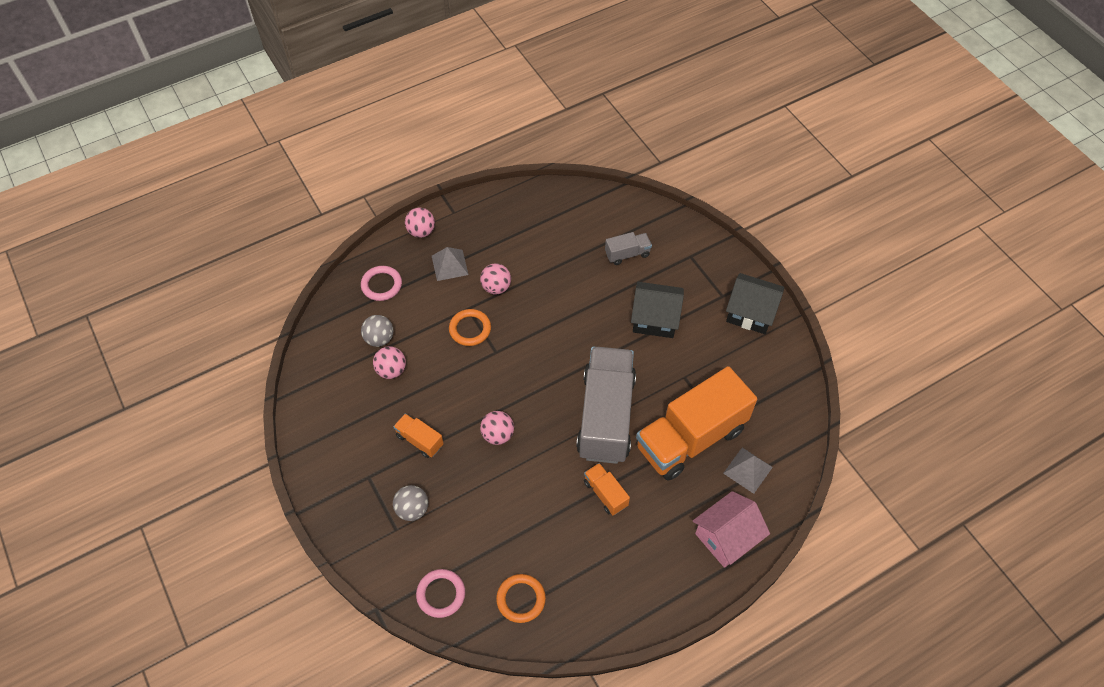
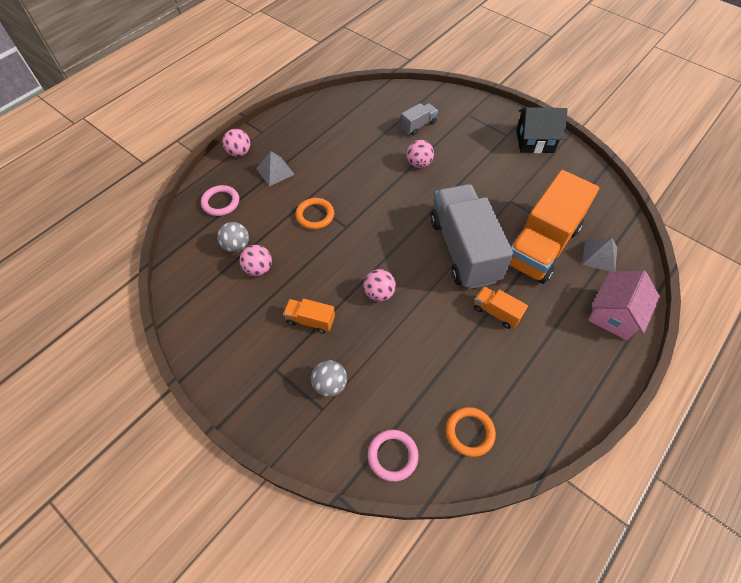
camera: 20 degrees left, 0 degrees up
pink ball [480,263,511,295] -> pink ball moved to [407,140,434,168]
black house [631,282,684,338] -> none

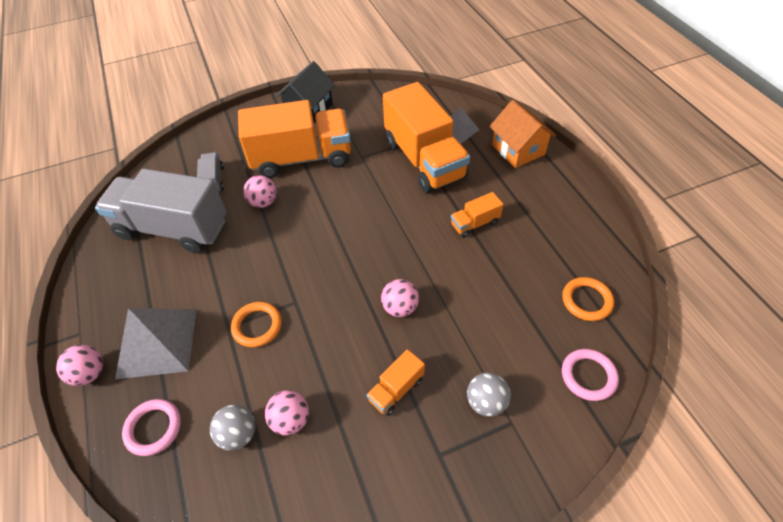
camera: 60 degrees left, 5 degrees down
grey pyramid [256,151,295,186] -> grey pyramid [115,308,197,379], size x1.74
grey truck [430,184,514,289] -> grey truck moved to [95,169,226,253]
pink house [588,270,660,340] -> orange house [489,100,556,168]
none -> orange truck [238,100,351,178]

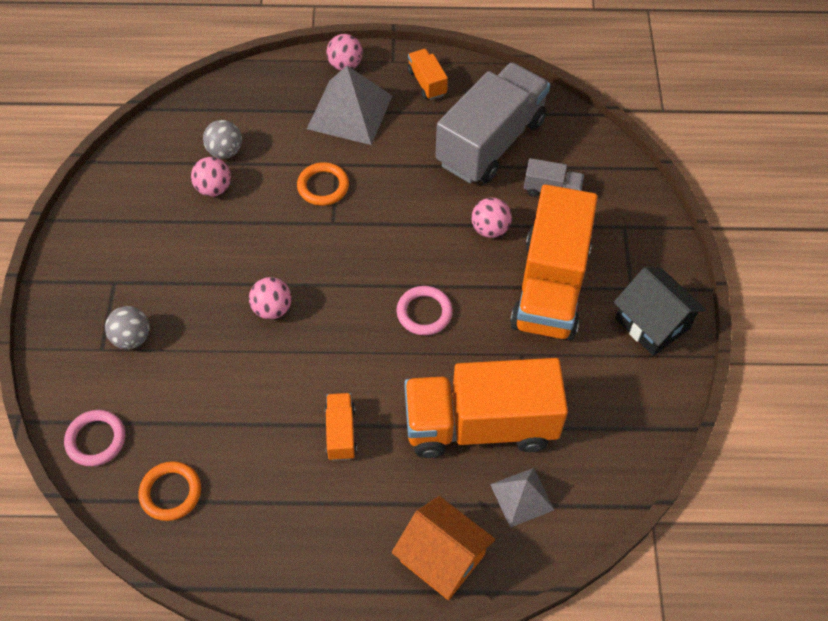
camera: 110 degrees right, 5 degrees up
pink ring [122,399,181,456] -> pink ring moved to [396,286,453,335]
orange truck [366,349,425,416] -> orange truck moved to [407,49,448,100]
orange house [489,100,556,168] -> orange house turned 45 degrees clockwise [392,496,496,600]

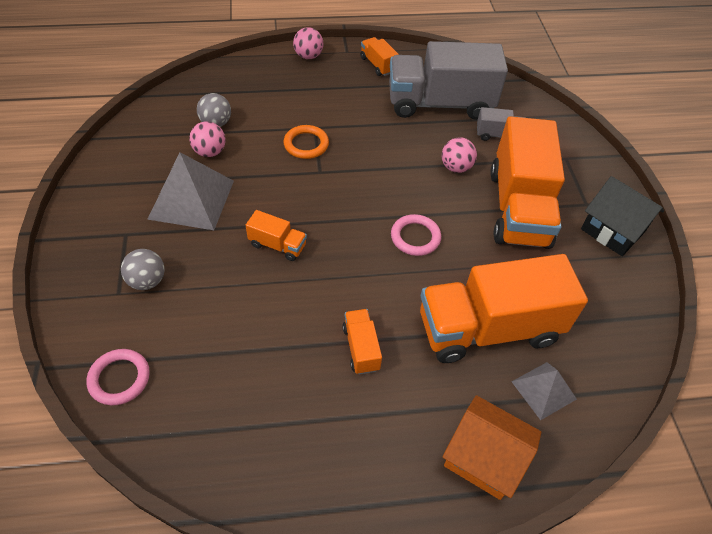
camera: 10 degrees left, 5 degrees down
orange ring [139,461,201,521] -> none
pink ball [249,277,292,319] -> orange truck [246,210,307,261]
grey pyramid [307,66,392,145] -> grey pyramid moved to [147,152,234,230]
grey truck [435,62,550,184] -> grey truck turned 120 degrees counterclockwise [389,41,508,120]

